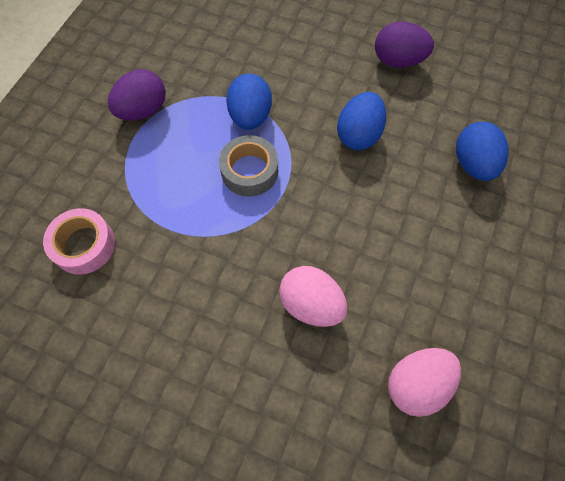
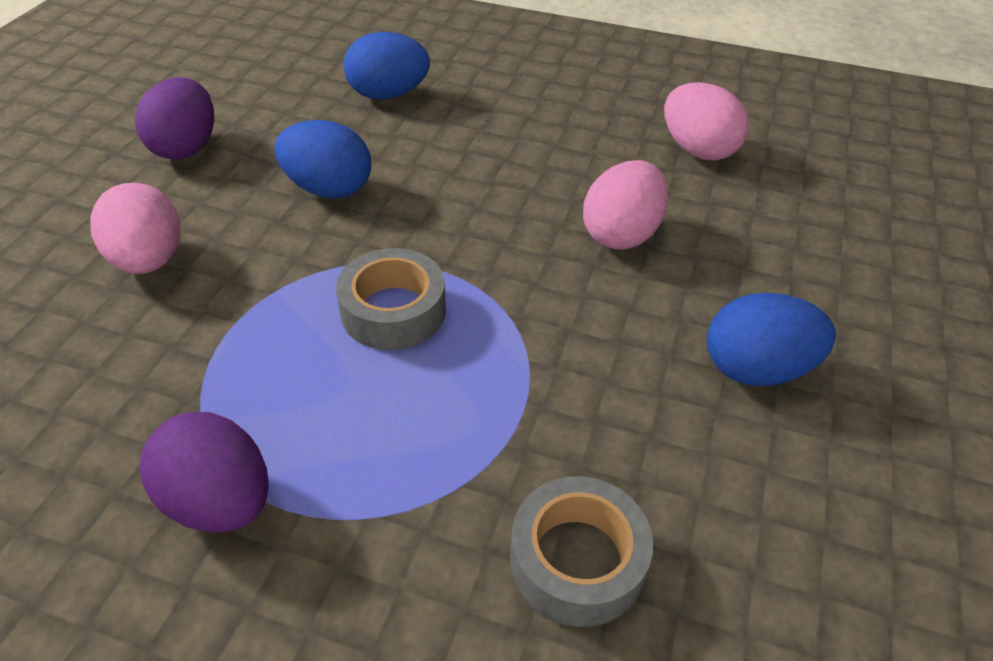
camera: 95 degrees left, 20 degrees down
pink tape [43,208,115,275] -> grey tape [510,476,653,627]
blue egg [226,73,272,130] -> blue egg moved to [707,293,836,386]
none -> pink egg [90,183,181,274]

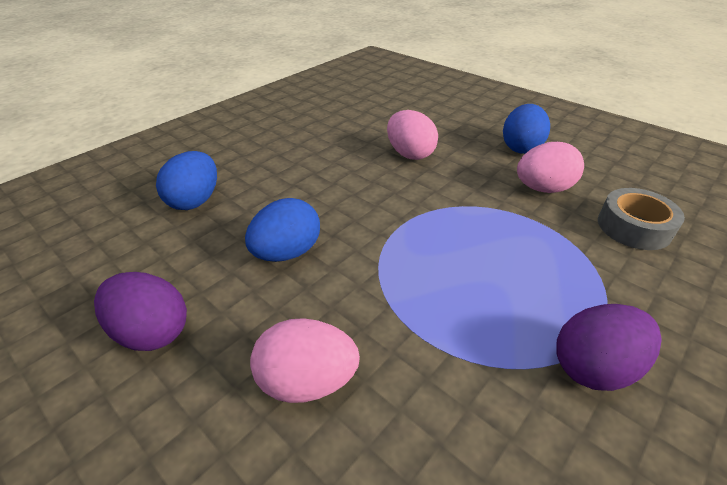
camera: 65 degrees left, 5 degrees down
grey tape [336,248,446,350] -> none
pink egg [664,82,749,161] -> pink egg moved to [517,142,584,193]

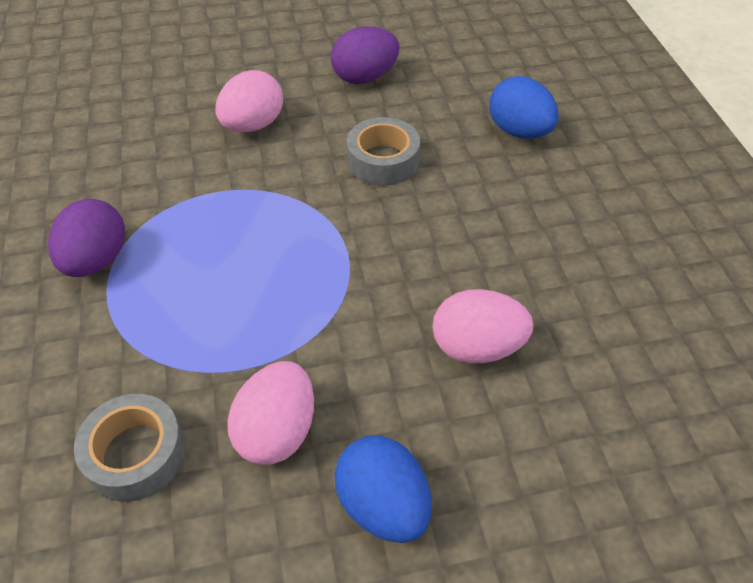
camera: 125 degrees right, 10 degrees up
blue egg [245,198,320,262] -> grey tape [347,117,420,186]

